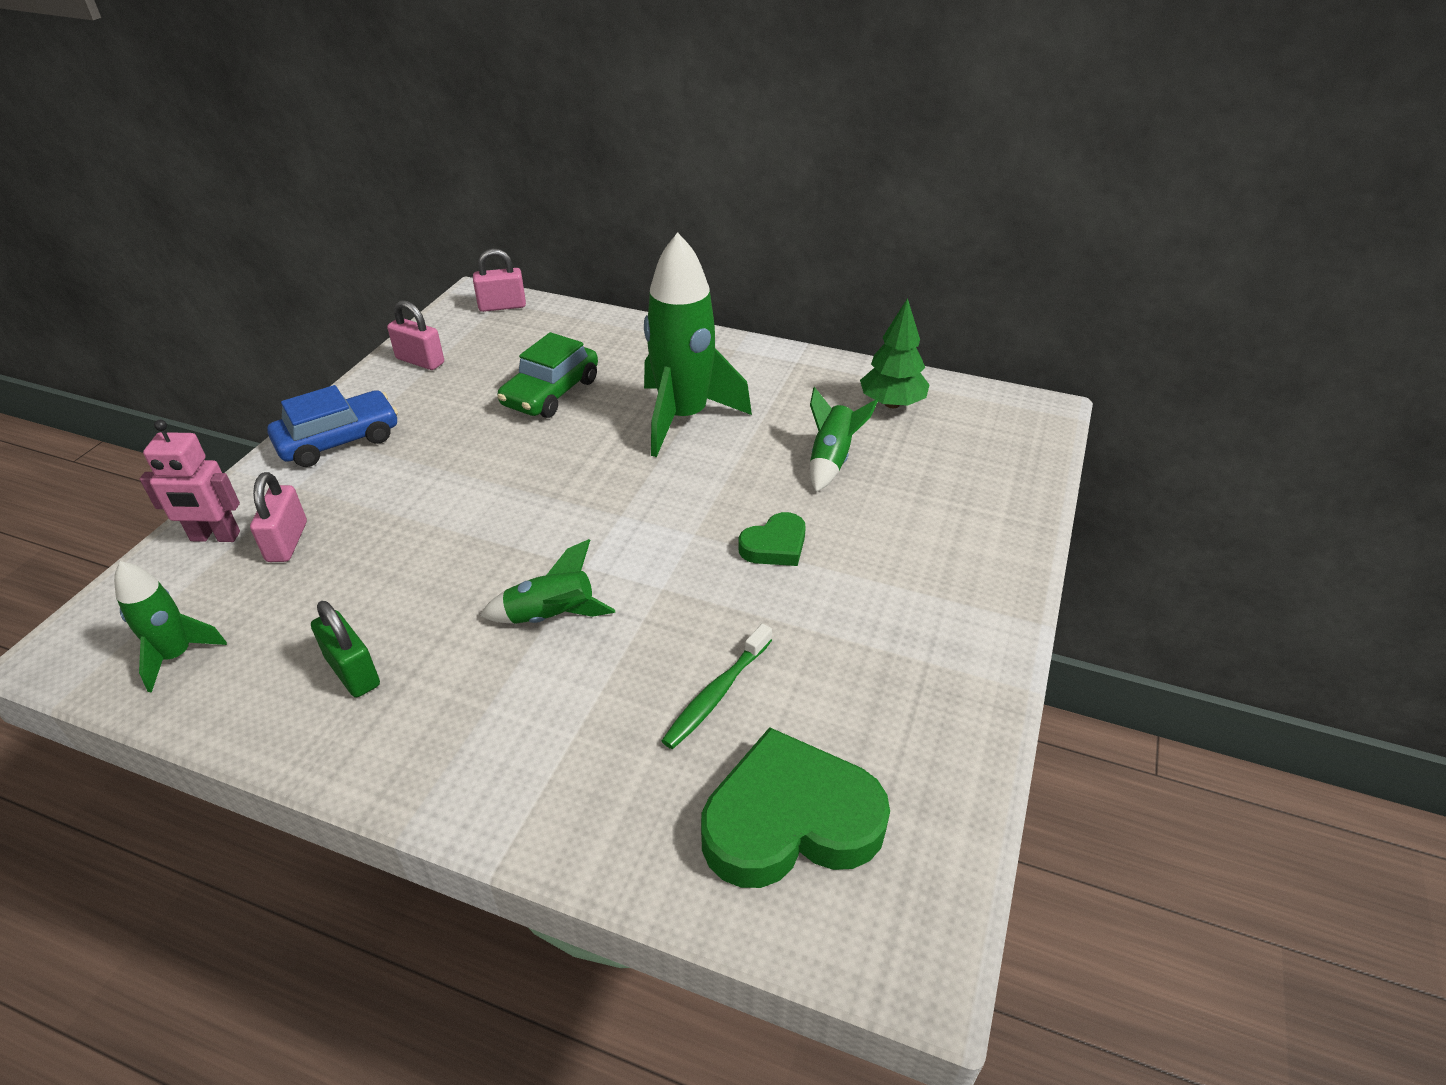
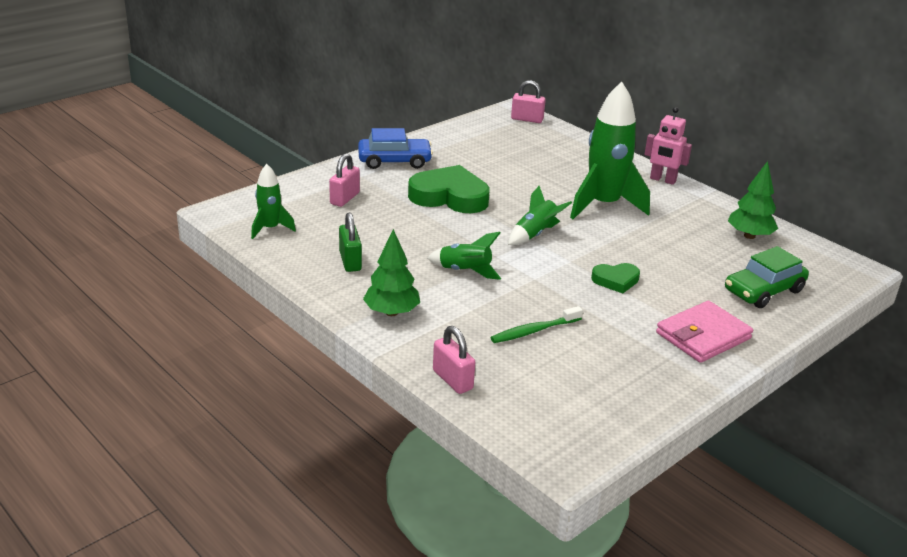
camera: 25 degrees right, 10 degrees down
pink robot [140,420,240,542] -> pink robot moved to [644,107,692,185]
pink padlock [387,300,444,370] -> pink padlock moved to [433,326,475,394]
green car [498,332,598,418] -> green car moved to [725,246,809,308]
green heart [701,727,890,888] -> green heart moved to [408,165,490,213]
green rocket [810,387,878,492] -> green rocket moved to [508,186,572,245]
none -> green tree [363,229,420,316]
none -> pink wallet [656,301,753,363]

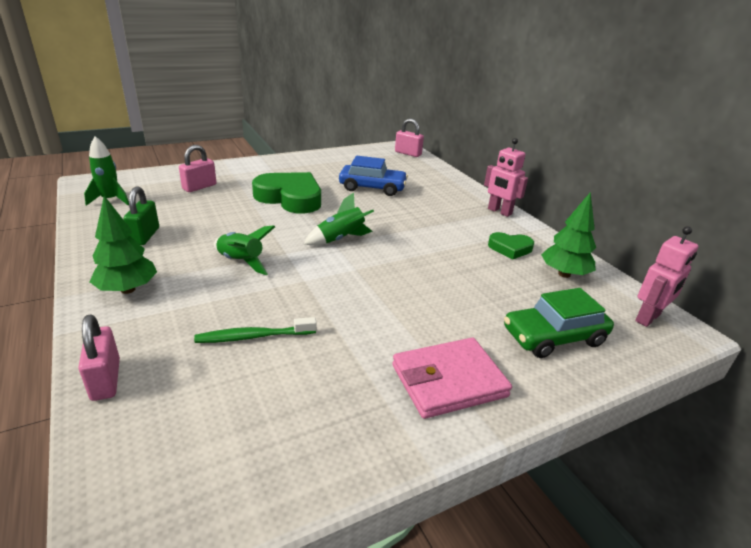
camera: 15 degrees right, 0 degrees up
blue car [358,128,433,169] -> blue car moved to [339,156,408,196]
green rocket [570,82,650,219] -> none
green heart [591,263,640,294] -> green heart moved to [488,232,534,259]
none -> pink robot [635,226,698,327]

